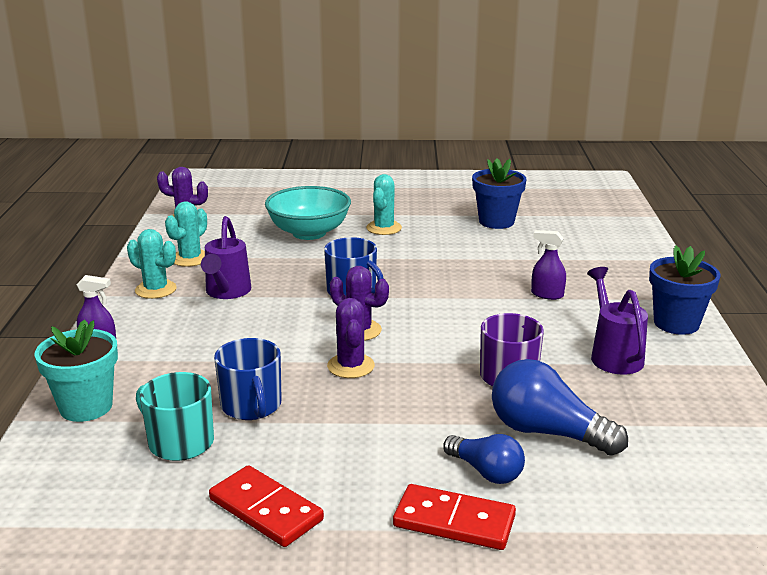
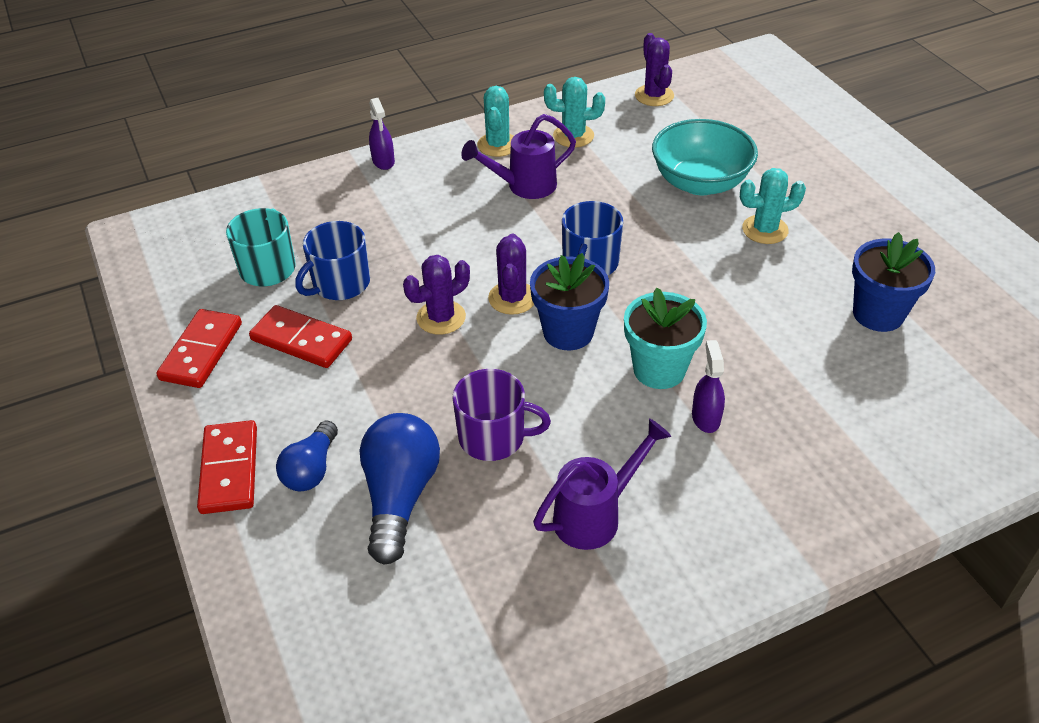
camera: 65 degrees right, 20 degrees up
turquoise flower pot [34,319,118,422] -> turquoise flower pot moved to [624,287,707,389]
blue flower pot [649,245,720,335] -> blue flower pot moved to [530,253,609,351]
none -> red domino [249,305,352,368]

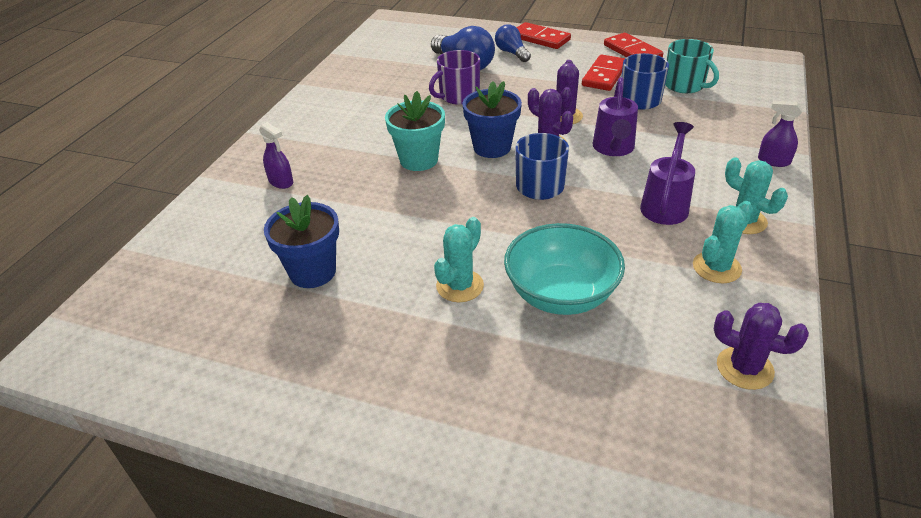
camera: 135 degrees right, 5 degrees down
red domino [249,305,352,368] -> red domino turned 45 degrees counterclockwise [582,54,625,91]
purple watering can [533,418,671,550] -> purple watering can moved to [593,77,638,156]
purple spray bottle [692,340,725,433] -> purple spray bottle moved to [259,122,293,189]

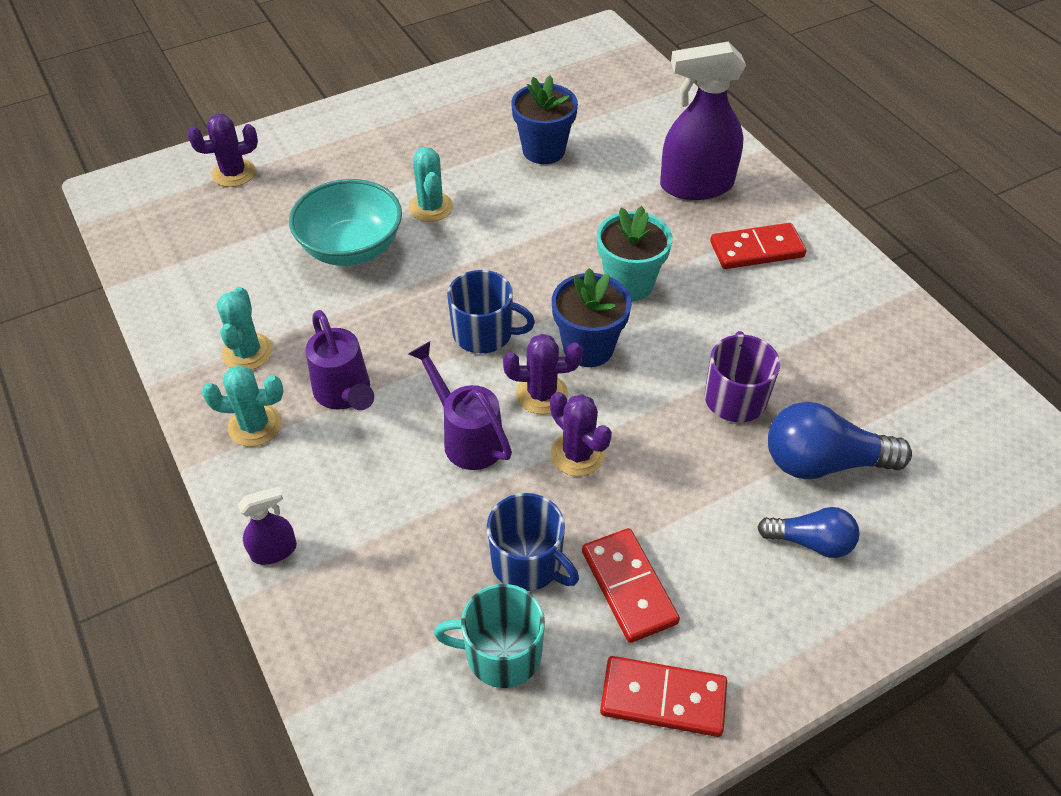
camera: 130 degrees right, 10 degrees up
purple spray bottle [259,122,293,189] -> purple spray bottle [660,42,746,200], size x2.15
red domino [517,22,571,49] -> red domino moved to [710,223,806,269]
purple cactus [714,303,809,390] -> purple cactus moved to [188,114,258,187]

